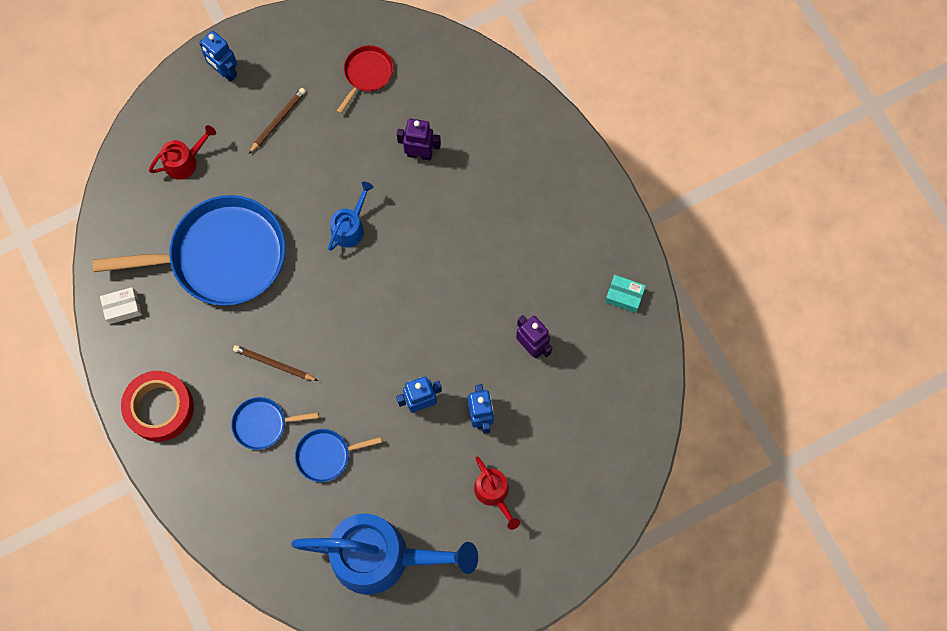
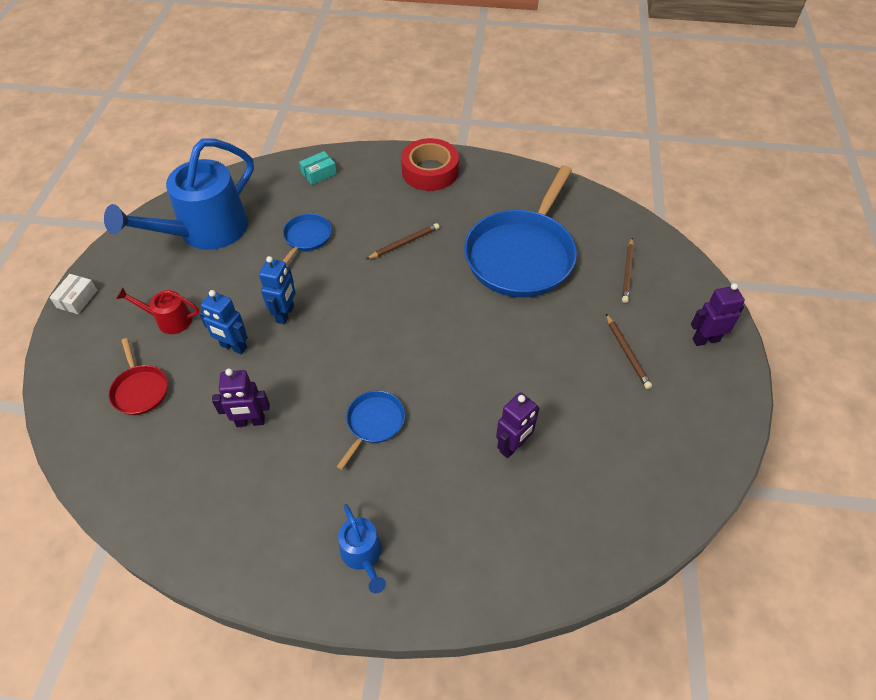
camera: 125 degrees right, 20 degrees down
white box [100,287,142,324] -> white box moved to [49,274,98,314]
red watering can [149,125,216,180] -> brown pencil [622,238,634,303]
blue robot [199,31,238,82] -> purple robot [691,283,745,346]
blue pan [231,397,319,450] -> blue pan moved to [336,391,405,470]
blue watering can [328,182,374,251] -> blue watering can moved to [338,504,386,593]
red pan [337,45,393,114] -> red pan moved to [109,338,168,415]
turquoise box [605,275,646,313] -> turquoise box moved to [299,151,337,185]

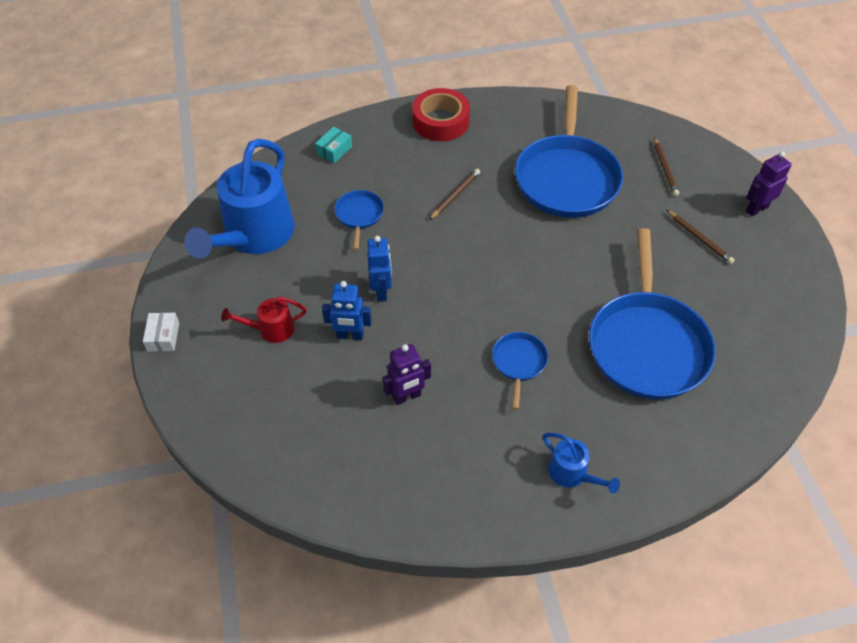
camera: 20 degrees left, 0 degrees up
red pan [109,338,168,415] -> none
purple robot [496,392,539,458] -> blue pan [589,228,716,399]

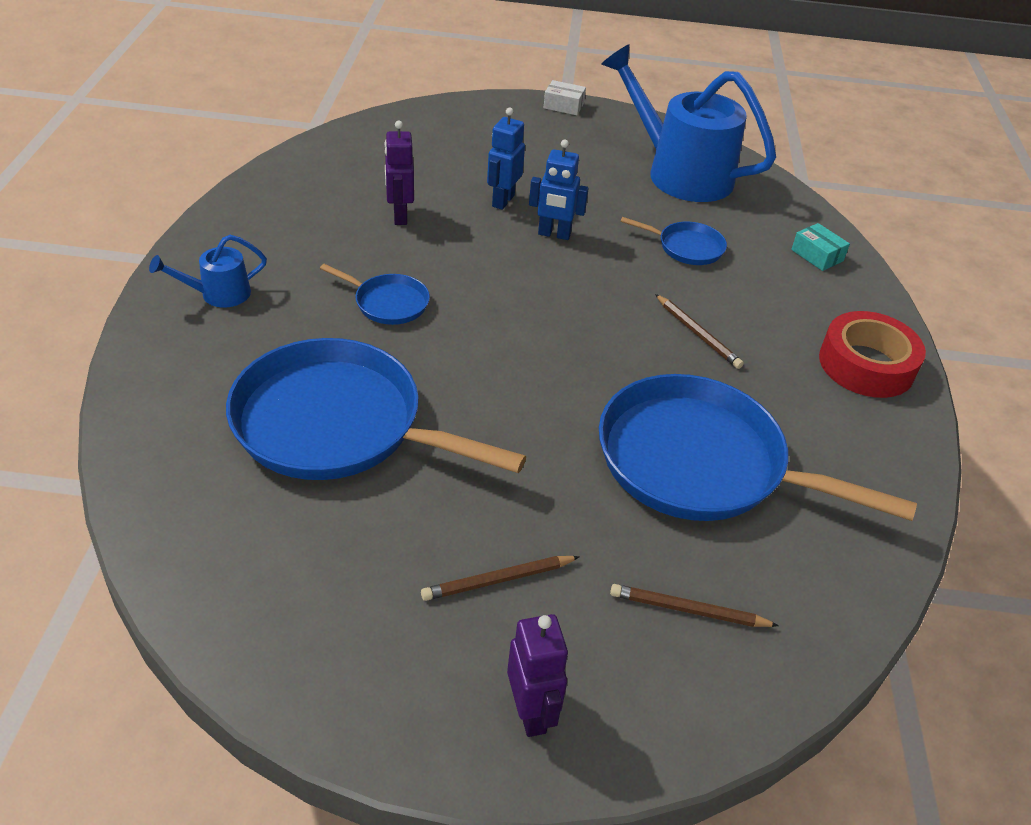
camera: 105 degrees right, 10 degrees down
red watering can [221,297,307,343] -> none

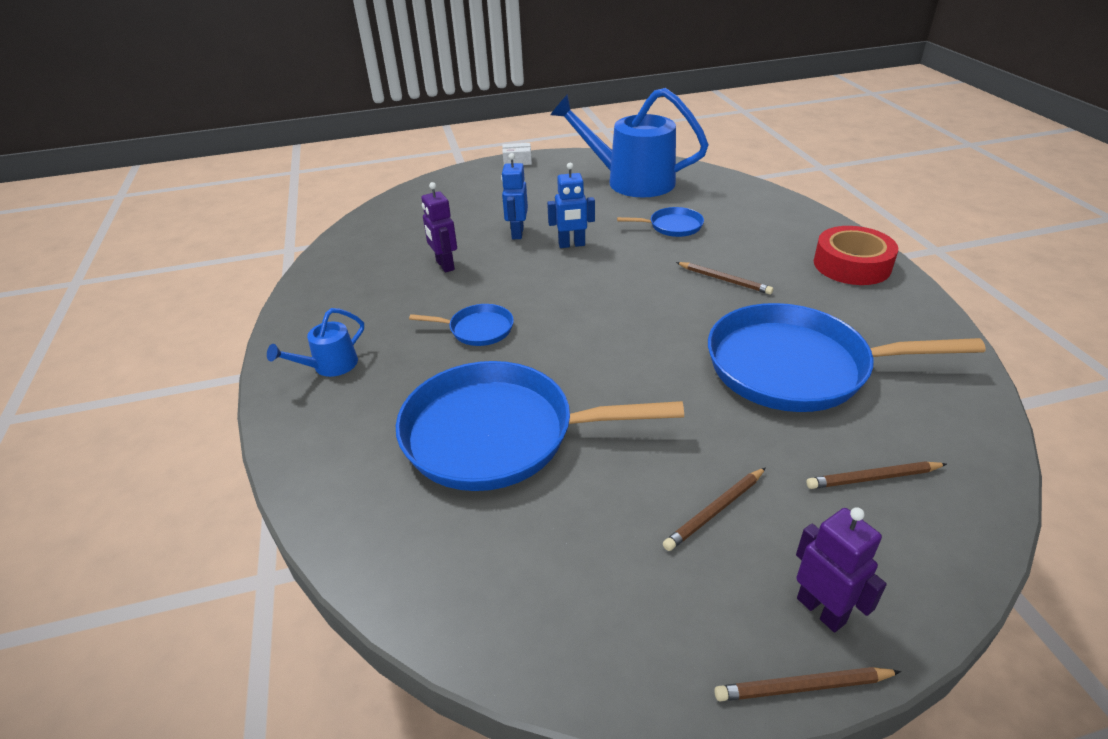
camera: 15 degrees left, 5 degrees down
turquoise box [791,223,850,271] -> none
none -> brown pencil [714,667,901,701]

